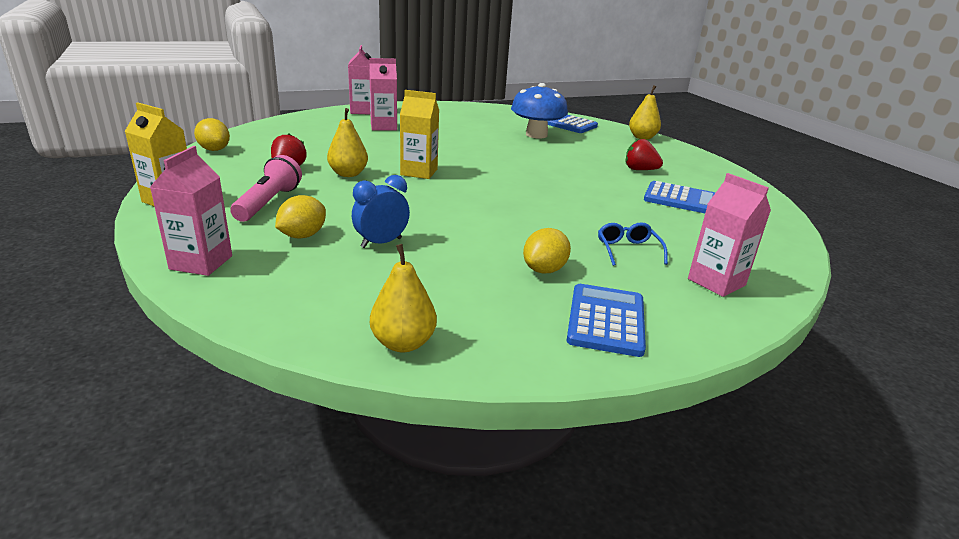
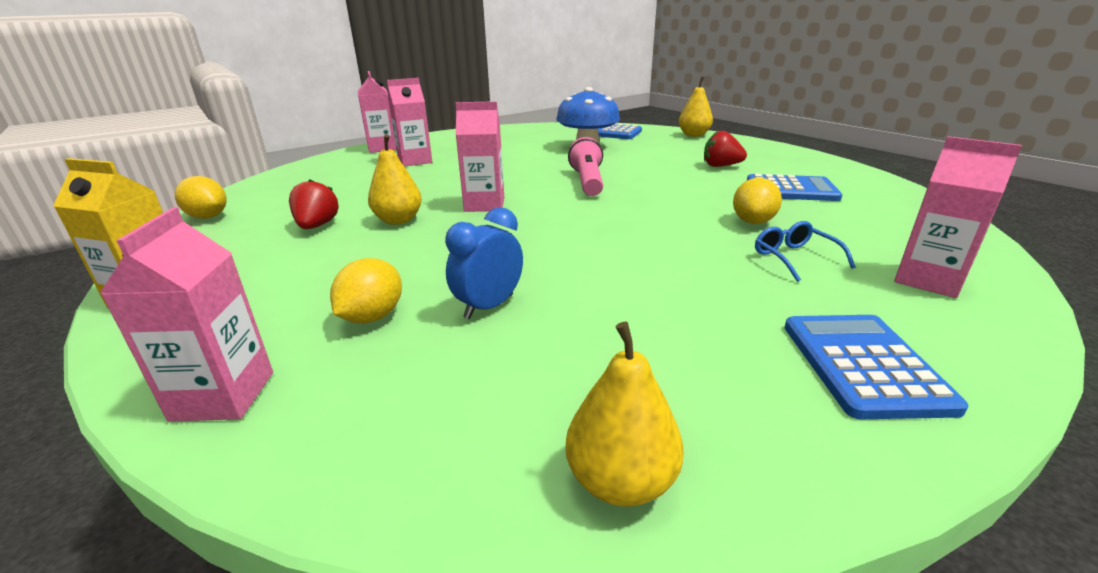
camera: 10 degrees left, 0 degrees up
pink flashlight [230,155,302,222] -> pink flashlight moved to [568,137,603,196]
yellow carton [400,90,439,179] -> pink carton [456,101,504,212]
yellow lemon [523,228,571,274] -> yellow lemon moved to [733,178,782,224]

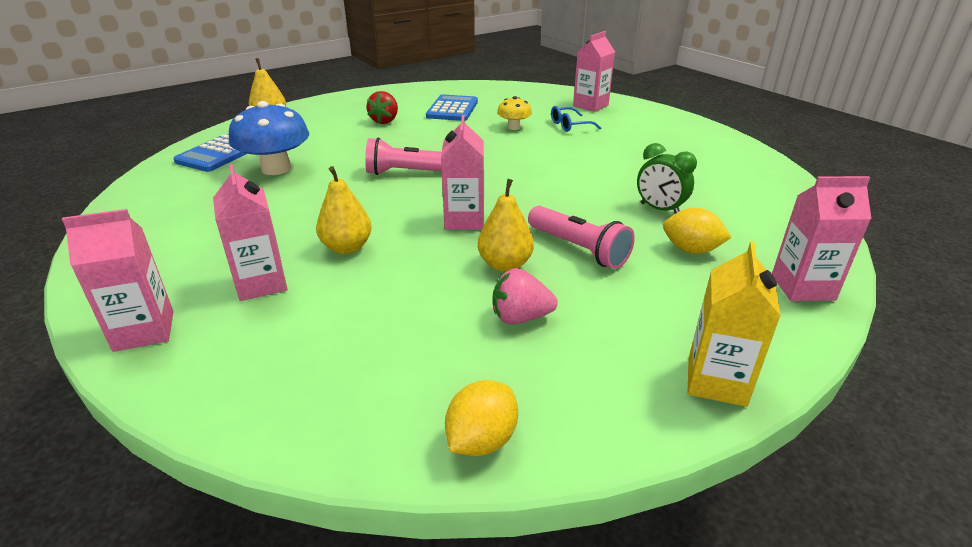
camera: 90 degrees left, 5 degrees up
red strawberry [289,179,339,229] -> pink strawberry [493,268,558,324]
blue clock [445,207,523,319] -> green clock [637,143,697,214]
yellow pear [566,322,684,507] -> yellow pear moved to [316,166,372,254]
yellow lemon [733,178,782,224] -> yellow mushroom [497,96,532,130]
blue calculator [784,315,968,419] -> none
none -> pink flashlight [528,206,635,269]

